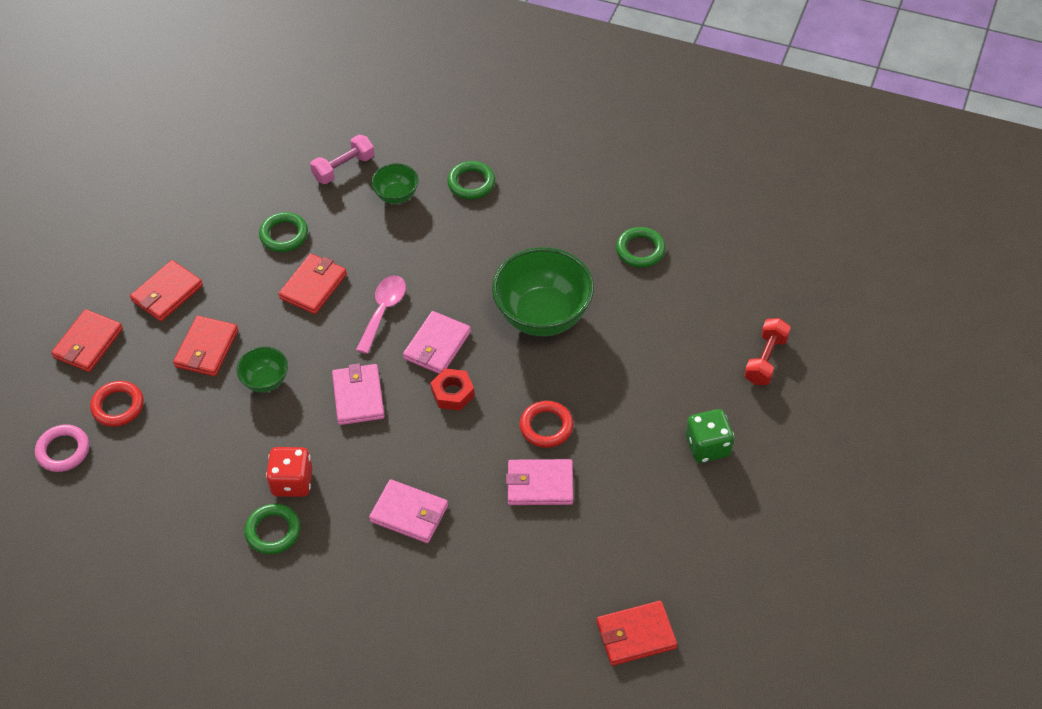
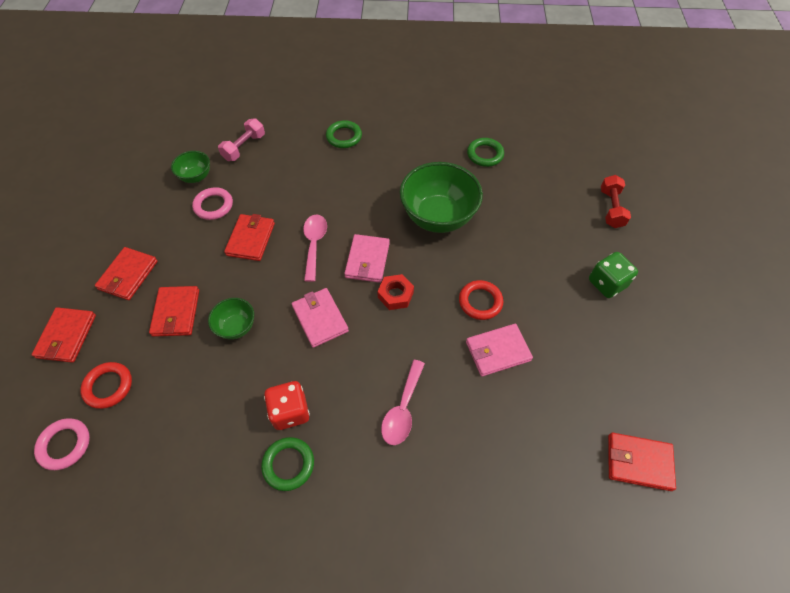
camera: 20 degrees left, 5 degrees up
green ring [259,212,308,252] -> pink ring [192,187,233,220]
pink wallet [369,479,448,543] -> pink spoon [381,360,425,445]
green bowl [371,163,419,204] -> green bowl moved to [171,151,210,183]
red wallet [597,601,677,666] -> red wallet turned 45 degrees clockwise [608,433,676,491]

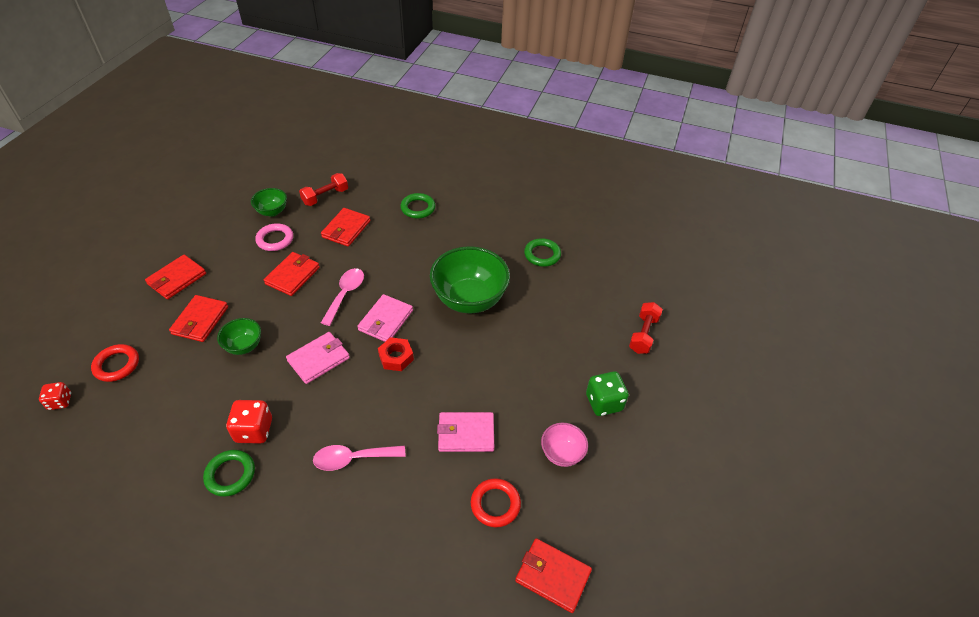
camera: 15 degrees right, 10 degrees down
red wallet [32,307,96,363] -> red wallet moved to [321,208,370,247]
pink ring [34,418,90,470] -> red dice [39,382,71,410]
pink dumbbell [218,118,265,161] -> red dumbbell [299,173,348,206]
pink wallet [292,288,349,348] -> pink wallet turned 60 degrees clockwise [286,332,350,384]
pink spoon [381,360,425,445] -> pink spoon turned 45 degrees clockwise [313,445,405,471]
red ring [459,280,504,320] -> red ring moved to [471,478,521,527]
none -> pink bowl [541,423,588,467]

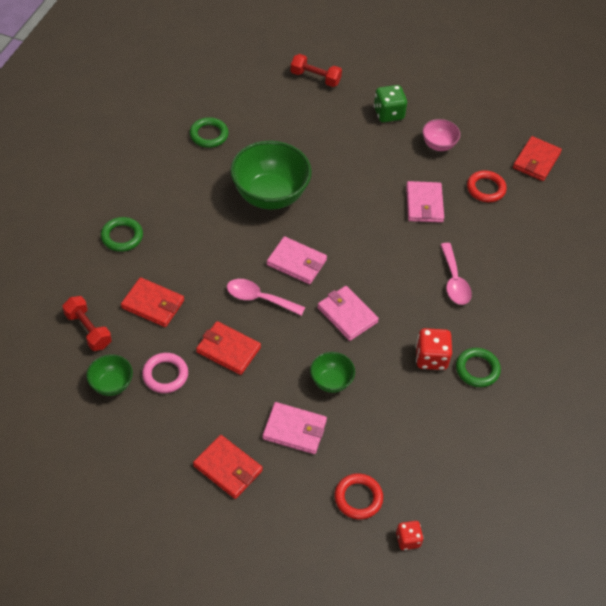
camera: 90 degrees left, 5 degrees up
red wallet [169,295,228,342] -> pink wallet [262,402,327,454]
red nut [378,337,414,371] -> none

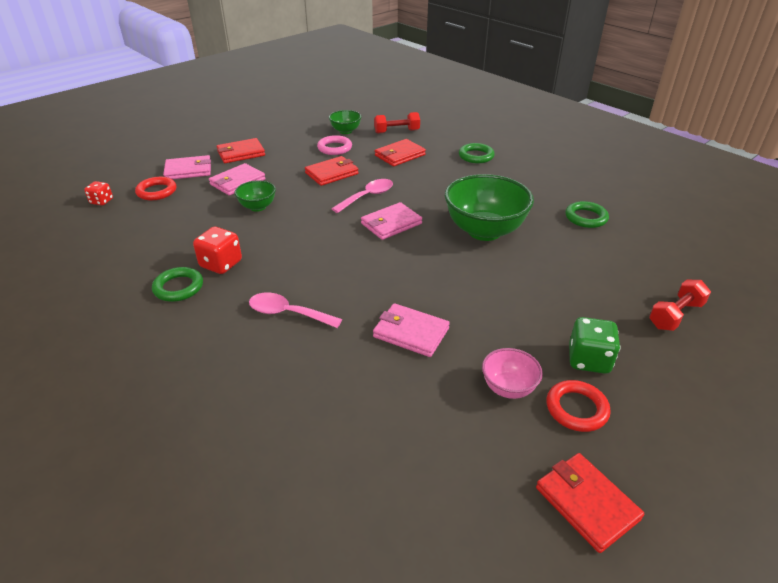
camera: 120 degrees right, 15 degrees down
pink wallet [317,286,379,341] -> pink wallet moved to [163,155,211,179]
red ring [467,171,507,202] -> red ring moved to [546,380,611,432]
red wallet [513,136,562,181] -> red wallet moved to [536,453,644,553]

